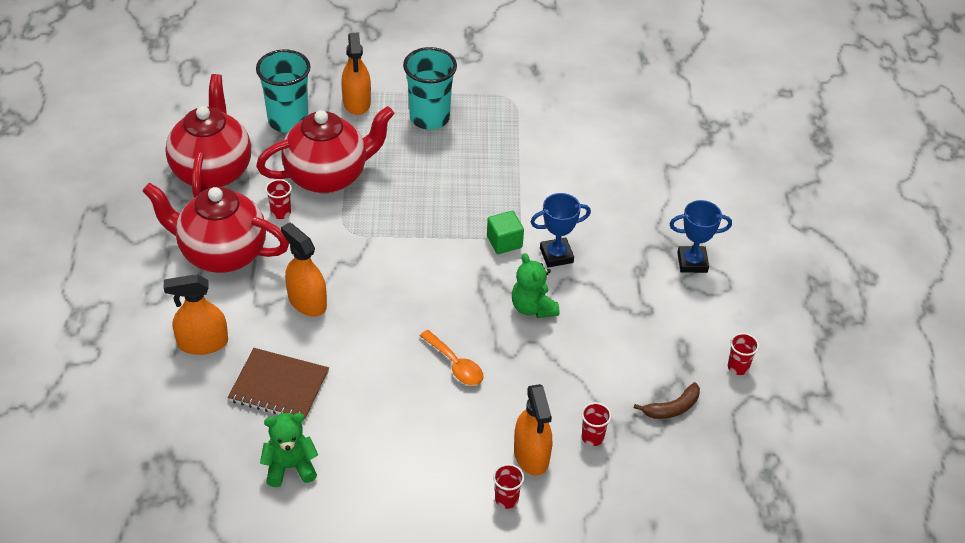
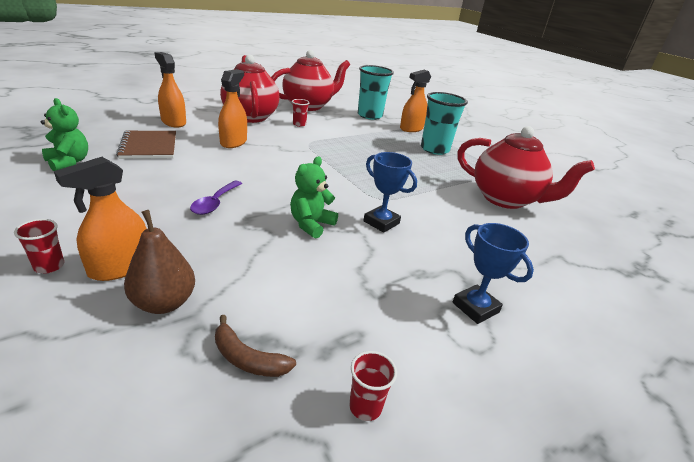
camera: 55 degrees right, 15 degrees down
red teapot [256,106,394,194] -> red teapot moved to [458,126,595,209]
orange spoon [420,330,483,385] -> purple spoon [190,181,242,215]
green cube [487,211,524,254] -> none
red cup [581,402,612,446] -> brown pear [124,210,195,314]

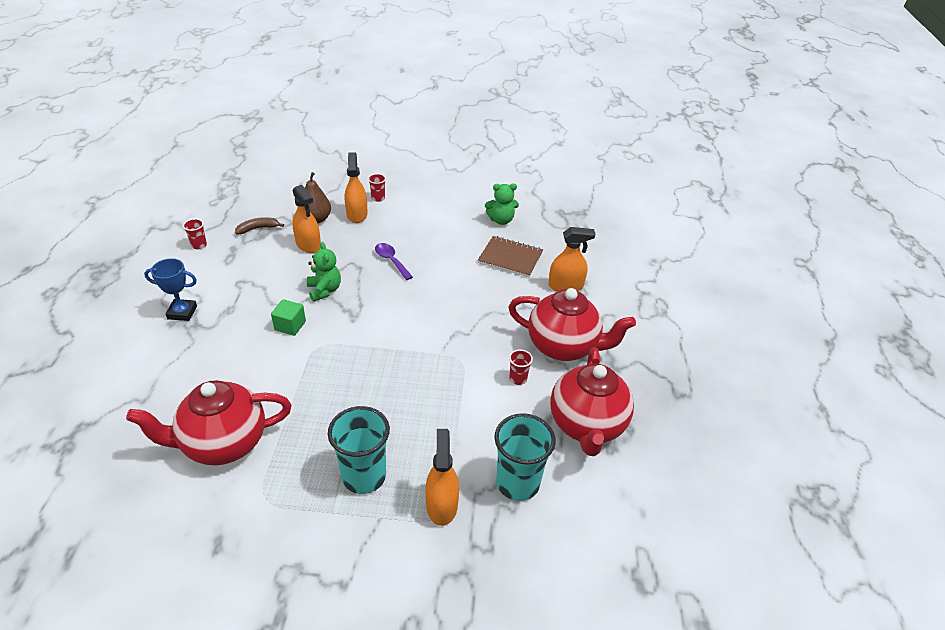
camera: 130 degrees right, 10 degrees up
orange spray bottle [218,69,247,148] -> orange spray bottle moved to [292,185,321,253]
blue trophy [363,152,417,233] -> green cube [271,299,306,336]

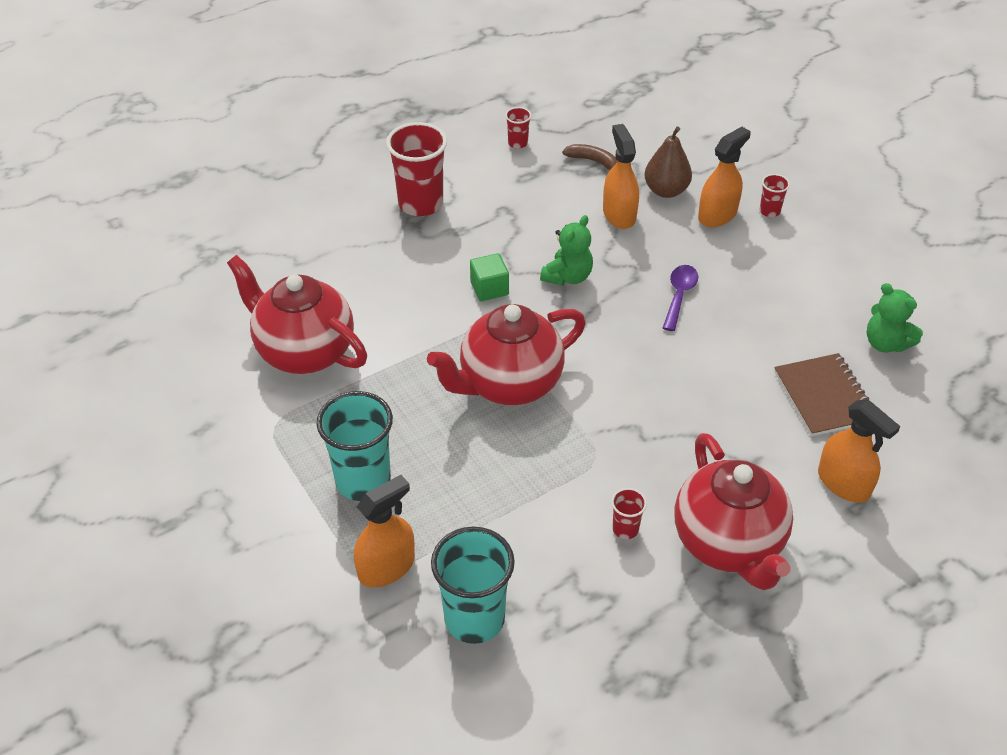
camera: 55 degrees right, 5 degrees up
blue trophy [144,258,197,321] -> red cup [386,122,447,216]
orange spray bottle [292,185,321,253] -> orange spray bottle turned 150 degrees clockwise [603,124,639,229]
red teapot [550,347,634,456] -> red teapot moved to [427,304,586,405]

